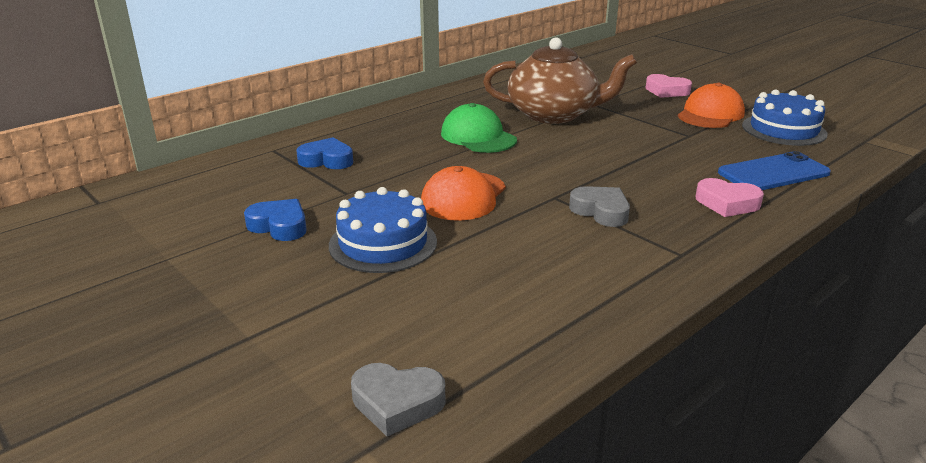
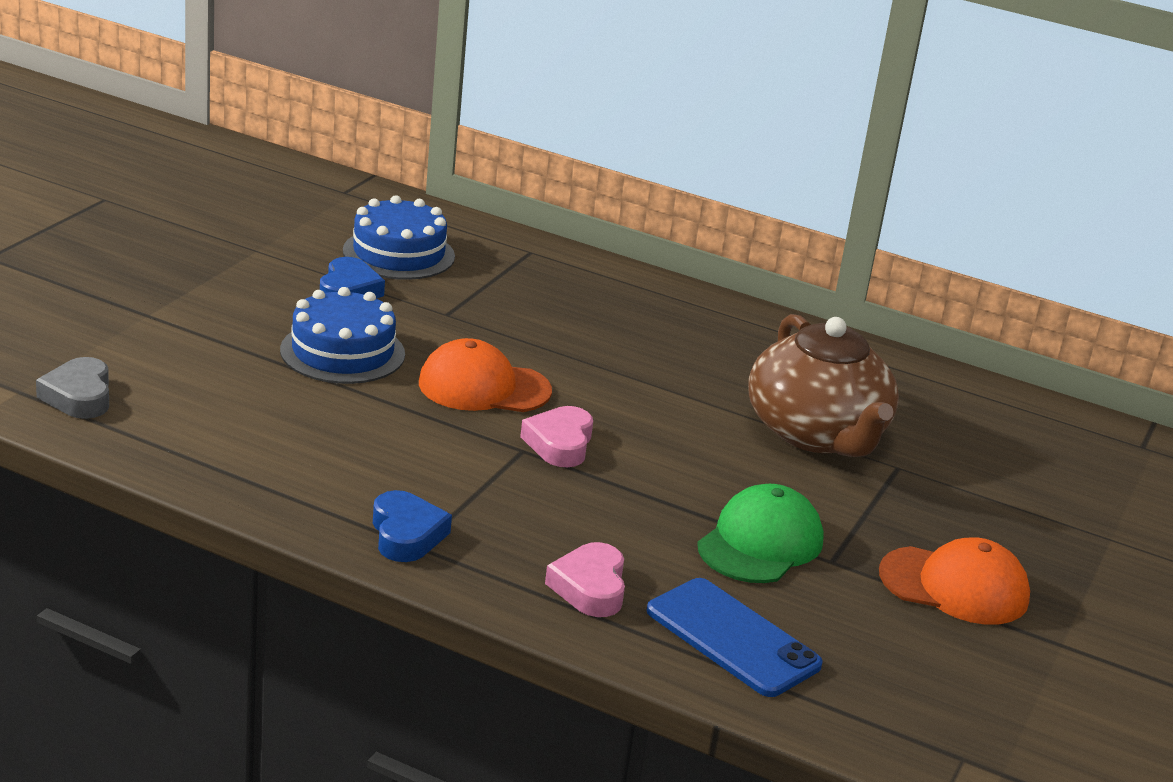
camera: 65 degrees right, 0 degrees up
blue heart [296,137,353,169] -> blue heart moved to [373,490,452,562]
green cap [441,103,517,153] -> green cap moved to [697,484,824,583]
grey heart [569,186,630,227] -> none
pink heart [646,74,692,98] -> pink heart moved to [520,406,593,467]
blue cake [742,89,827,146] -> blue cake moved to [343,195,455,280]

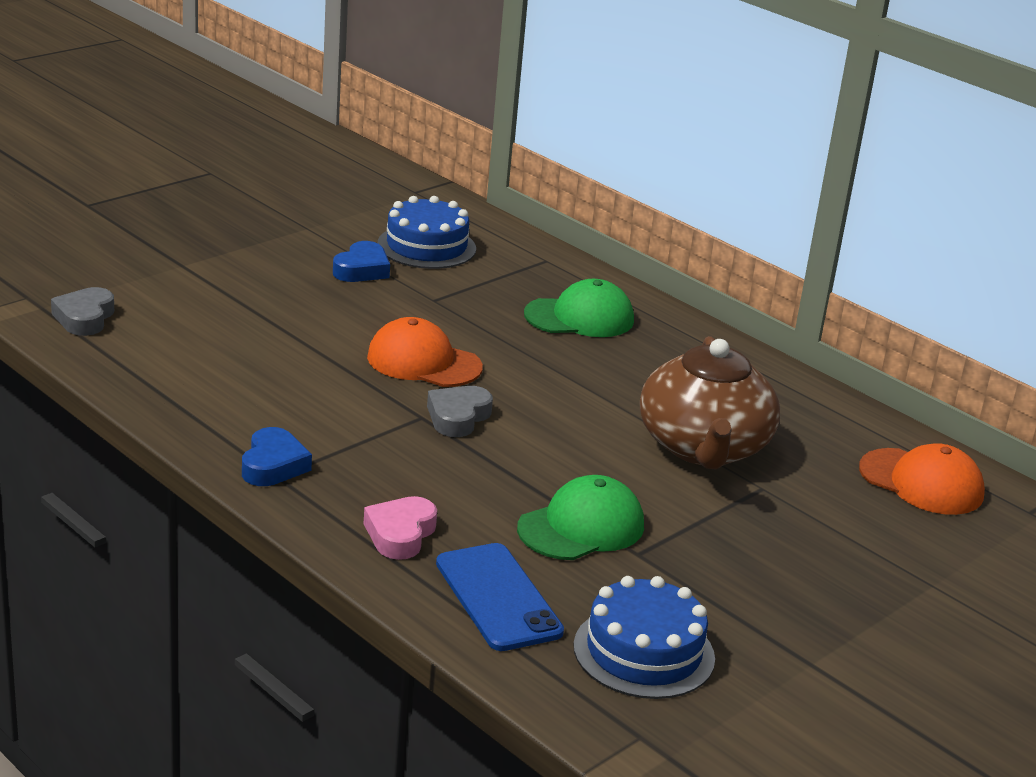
camera: 20 degrees right, 0 degrees up
blue cake [280,287,405,384] -> blue cake moved to [574,576,715,699]
pink heart [520,406,593,467] -> grey heart [427,386,493,437]
orange cap [879,538,1030,625] -> orange cap moved to [859,443,985,515]
none -> green cap [524,279,634,337]

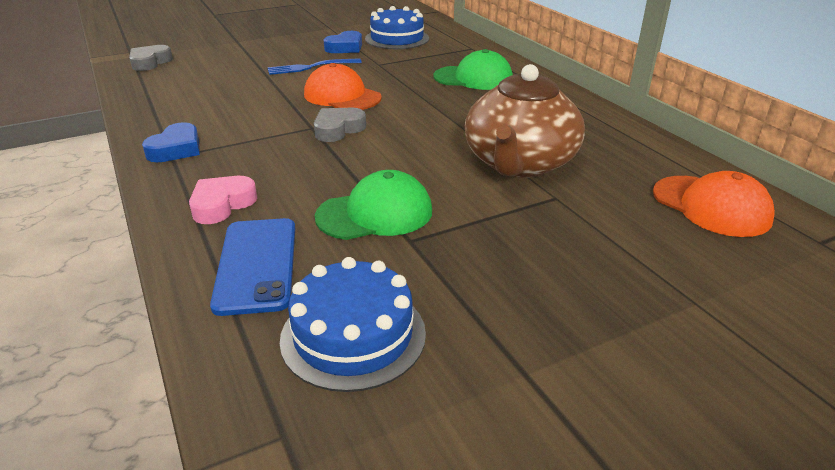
camera: 20 degrees right, 5 degrees up
none -> blue fork [267,58,362,75]

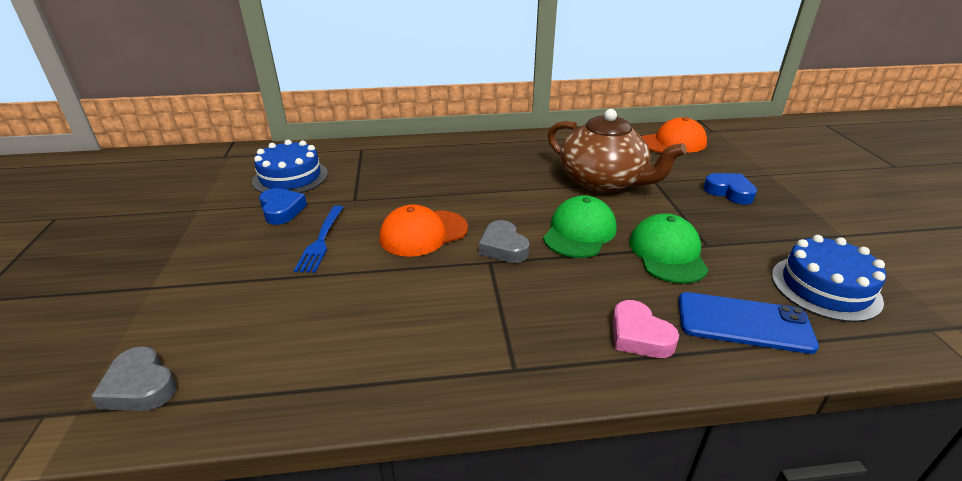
camera: 70 degrees left, 0 degrees up
blue heart [142,122,200,162] -> blue heart moved to [703,173,757,205]
green cap [433,49,513,90] -> green cap moved to [543,195,617,258]

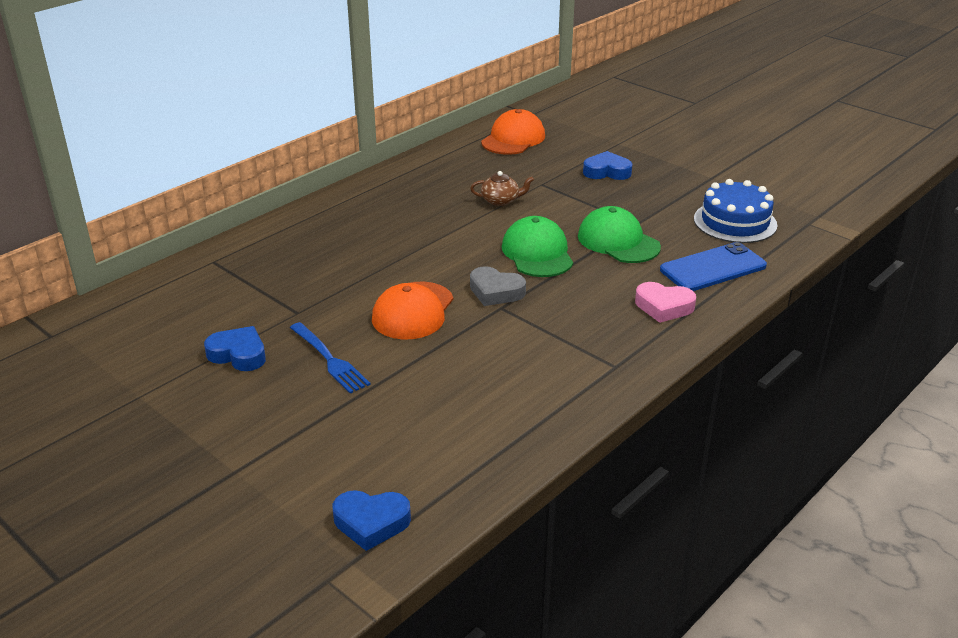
camera: 40 degrees left, 0 degrees up
grey heart [91,346,177,411] -> blue heart [332,490,411,551]
blue cake [252,140,328,193] -> none
brown teapot [547,109,687,193] -> brown teapot [470,171,534,206], size x0.41

